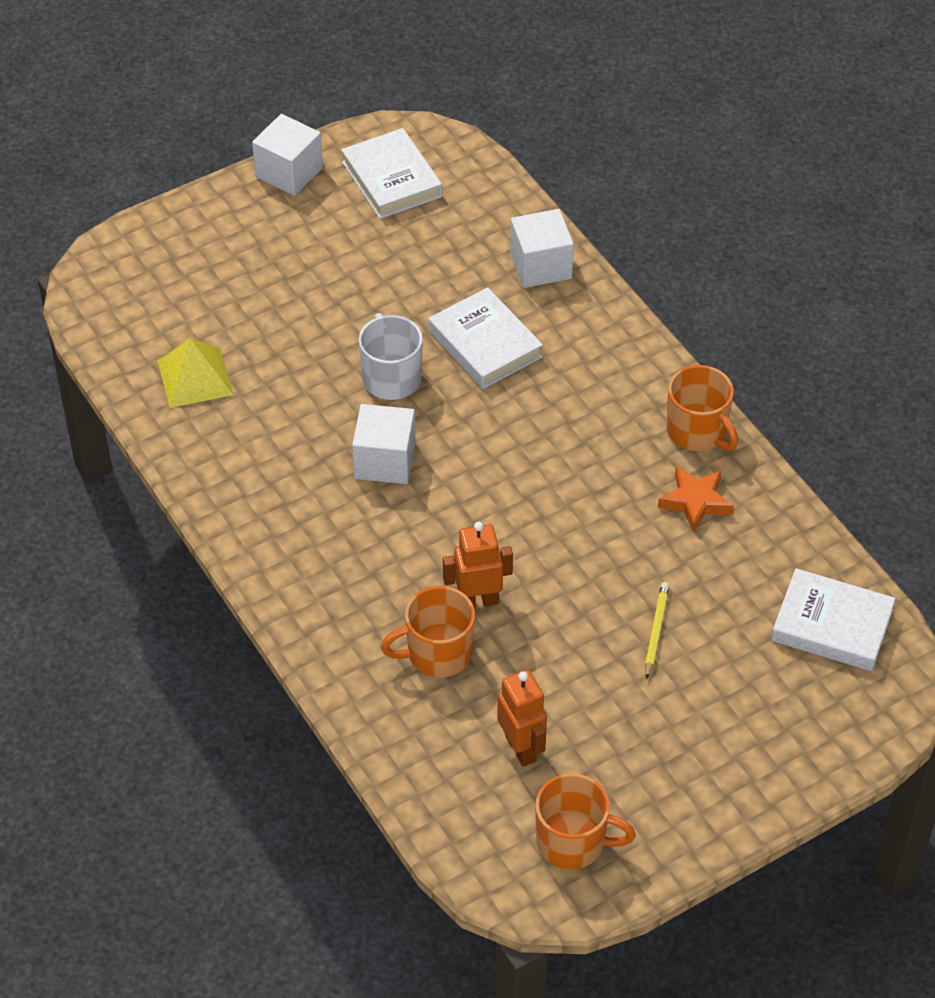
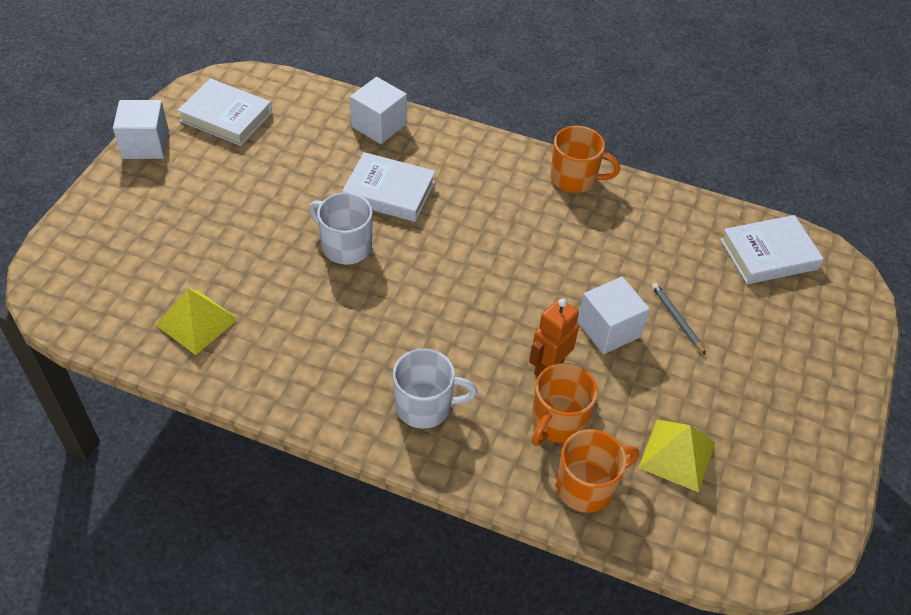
camera: 40 degrees left, 0 degrees up
white cube [352,404,415,484] -> white cube moved to [578,277,650,354]
orange robot [497,670,547,767] -> yellow pyramid [638,420,716,492]
orange mug [535,773,636,870] -> orange mug moved to [556,429,639,513]
yellow pencil [645,582,669,679] -> grey pencil [652,283,706,355]
orange star [658,466,733,532] -> none
none -> white mug [393,349,477,429]

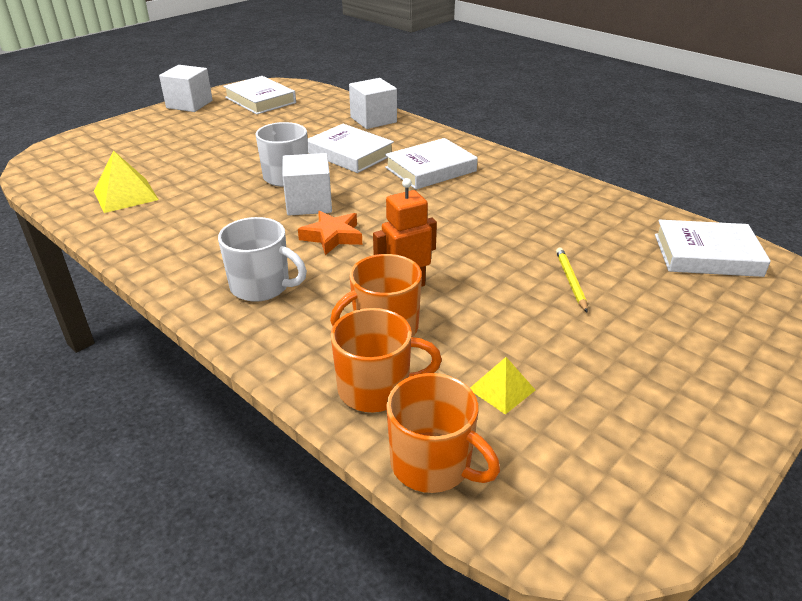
camera: 25 degrees right, 15 degrees down
orange mug [550,126,620,193] -> orange mug moved to [386,373,500,493]
white cube [578,277,650,354] -> white cube moved to [282,153,332,216]
yellow pyramid [638,420,716,492] -> yellow pyramid [470,357,535,415], size x0.62
grey pencil [652,283,706,355] -> yellow pencil [556,248,588,312]
none -> orange star [298,211,362,255]
none -> white book [385,138,478,190]

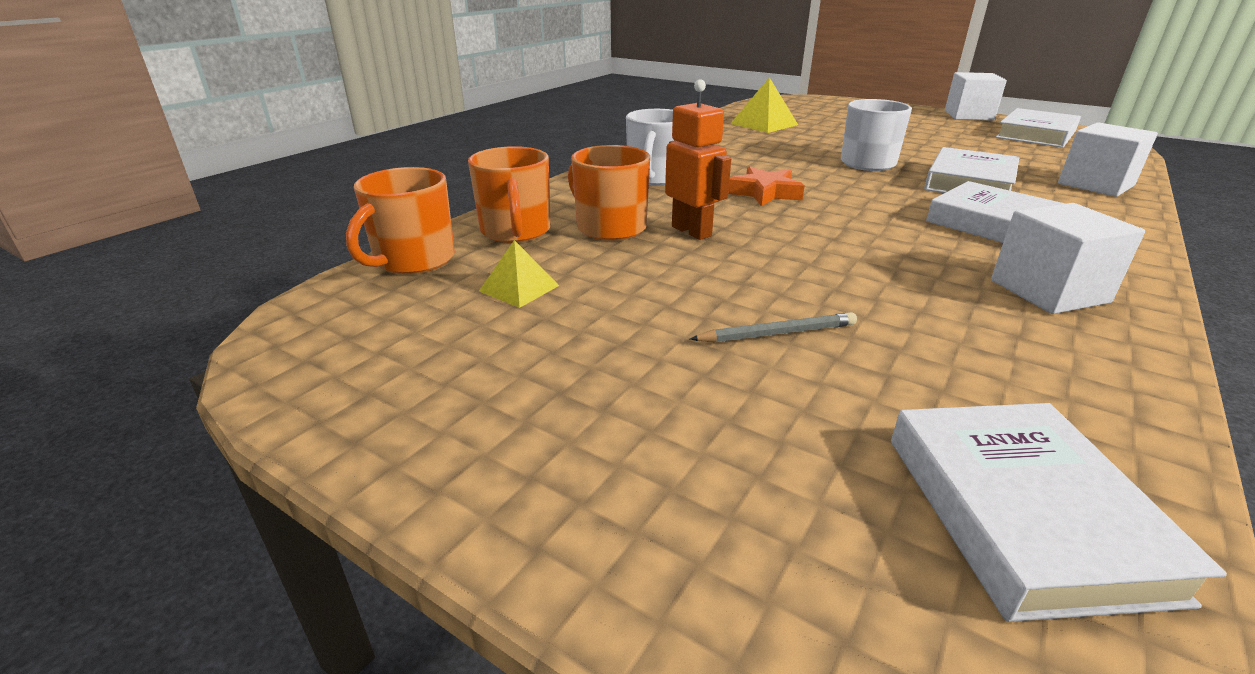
camera: 80 degrees right, 5 degrees down
white cube [282,153,332,216] -> white cube moved to [991,203,1145,314]
yellow pencil [556,248,588,312] -> grey pencil [690,312,857,342]

